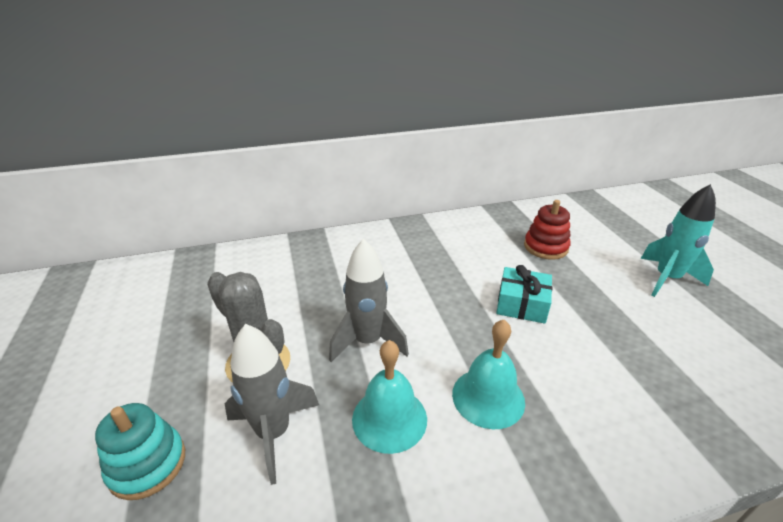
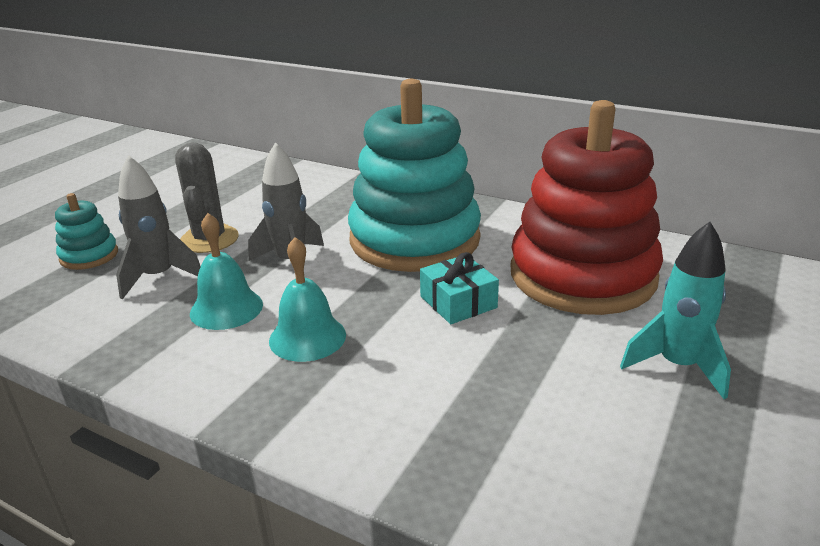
camera: 45 degrees right, 5 degrees down
red stacking toy [524,200,571,260] -> red stacking toy [511,100,663,315], size x2.39
none -> turquoise stacking toy [348,79,481,272]

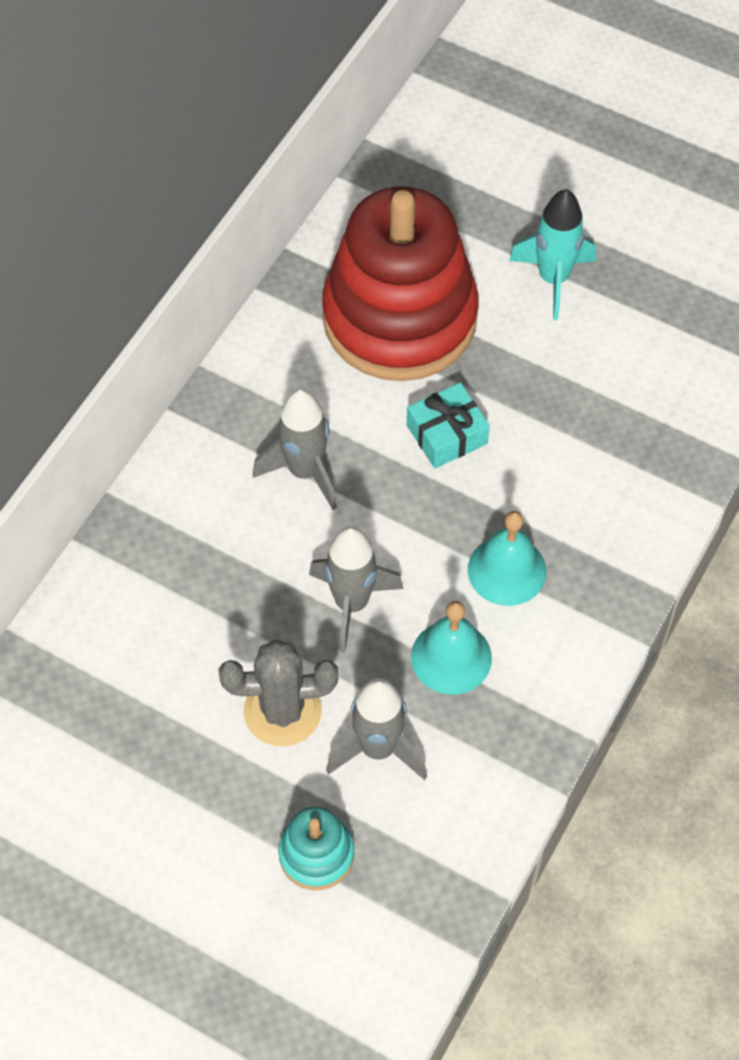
camera: 90 degrees left, 30 degrees up
turquoise stacking toy [348,79,481,272] -> grey rocket [253,389,337,510]

